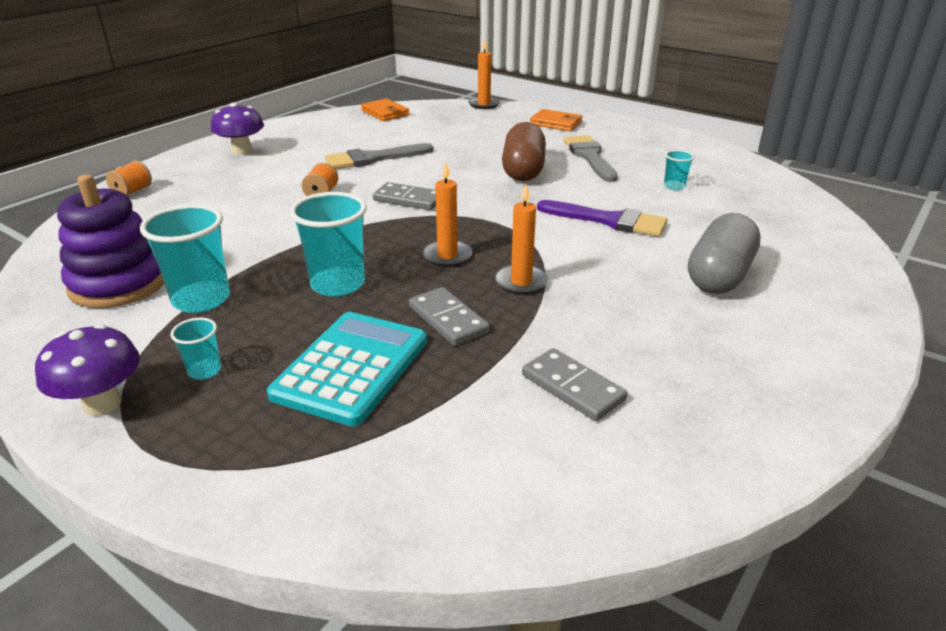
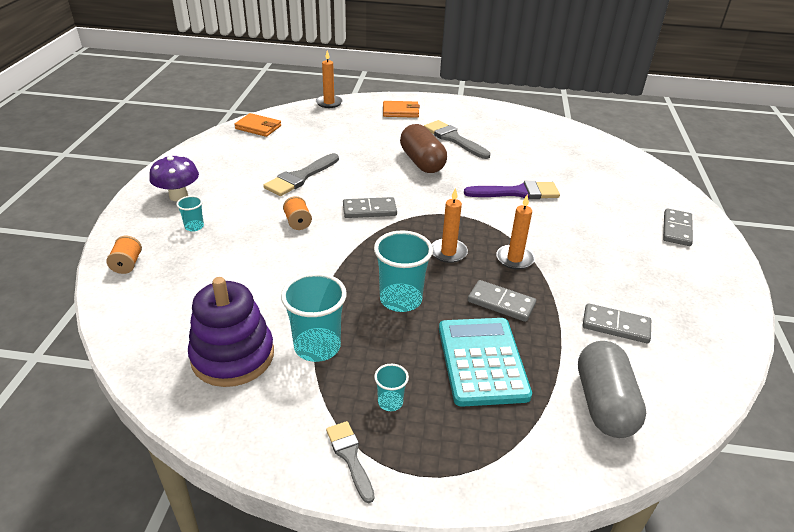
camera: 30 degrees left, 5 degrees up
purple mushroom [35,324,140,416] -> grey brush [326,421,375,503]
turquoise cup [664,150,694,190] -> turquoise cup moved to [176,196,204,232]
grey capsule [688,213,761,294] -> grey capsule moved to [578,341,646,438]
none -> grey domino [663,208,693,246]

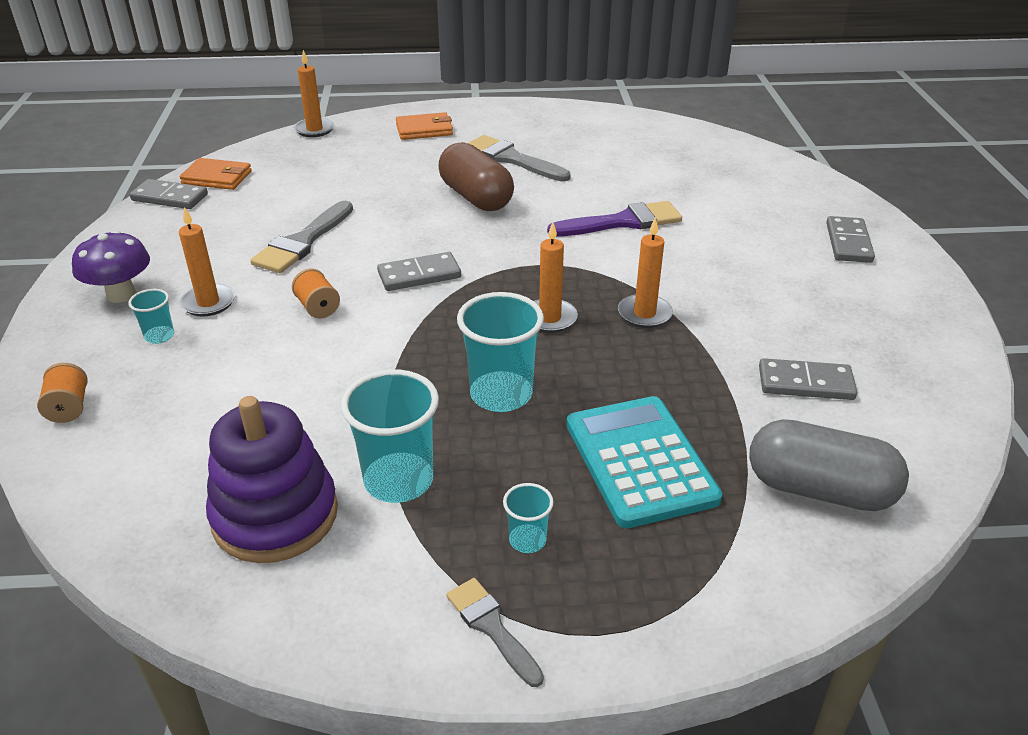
camera: 10 degrees left, 0 degrees up
grey domino [468,280,536,322] -> grey domino moved to [130,179,208,209]
grey capsule [578,341,646,438] -> grey capsule turned 60 degrees counterclockwise [749,419,909,511]
none -> orange candle [179,207,235,317]

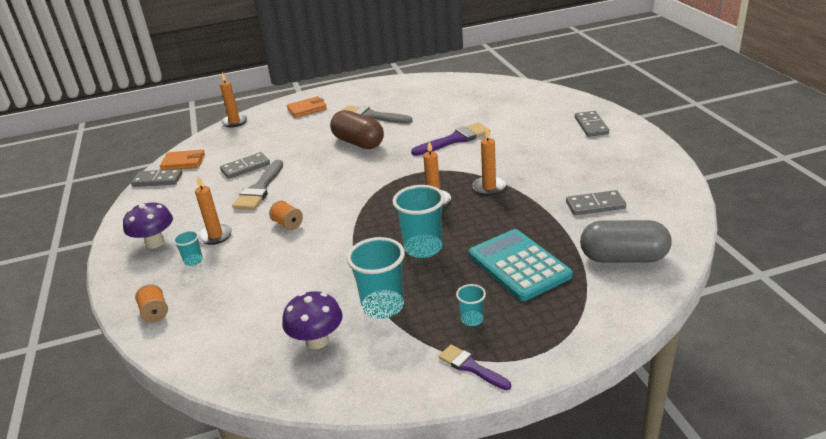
camera: 10 degrees left, 5 degrees down
purple stacking toy [206,396,338,563] -> purple mushroom [282,291,343,349]
grey domino [377,252,461,291] -> grey domino moved to [220,152,270,179]
grey brush [446,578,544,687] -> purple brush [438,345,511,390]

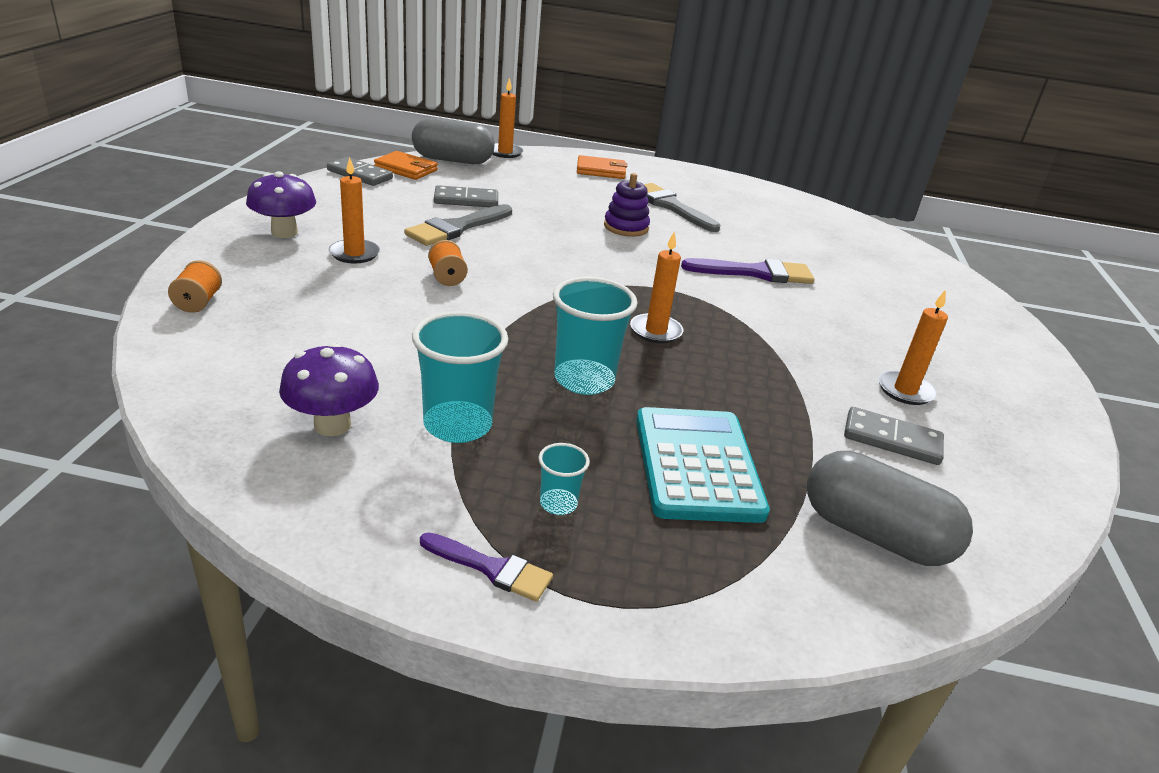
camera: 20 degrees right, 0 degrees up
turquoise cup [173,230,203,266] -> none
brown capsule [330,110,384,149] -> purple stacking toy [604,173,650,237]
purple brush [438,345,511,390] -> purple brush turned 135 degrees clockwise [420,532,553,602]
orange candle [472,127,506,196] -> orange candle moved to [878,290,948,405]
grey domino [575,111,609,137] -> none
none -> grey capsule [412,118,495,164]

